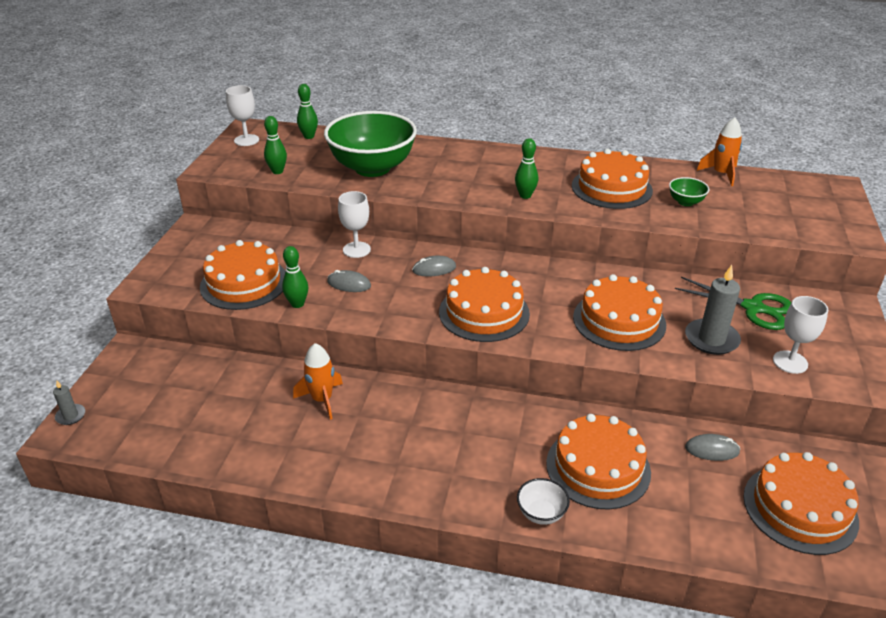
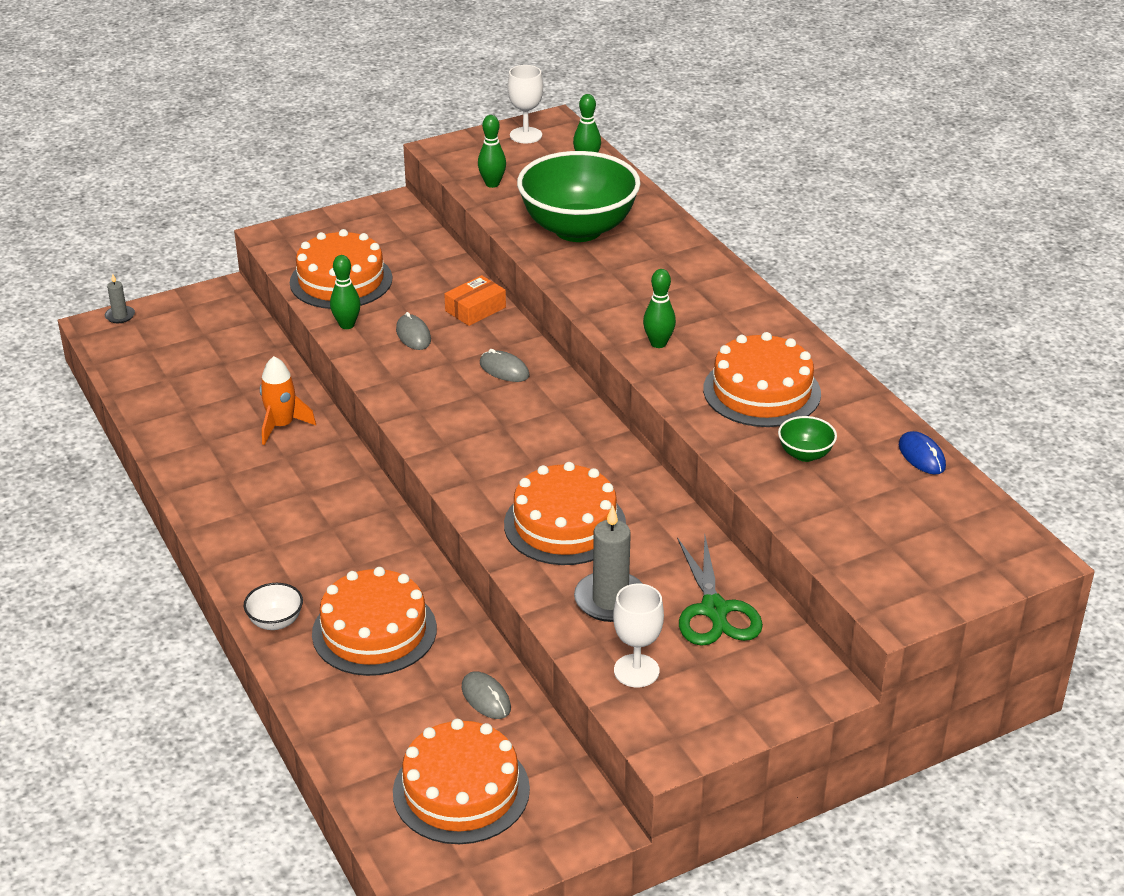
camera: 50 degrees right, 0 degrees up
white goblet [338,191,371,258] -> orange box [444,275,506,326]
orange cake [439,267,530,342] -> none
orange rocket [697,117,742,186] -> blue mouse [899,431,946,475]

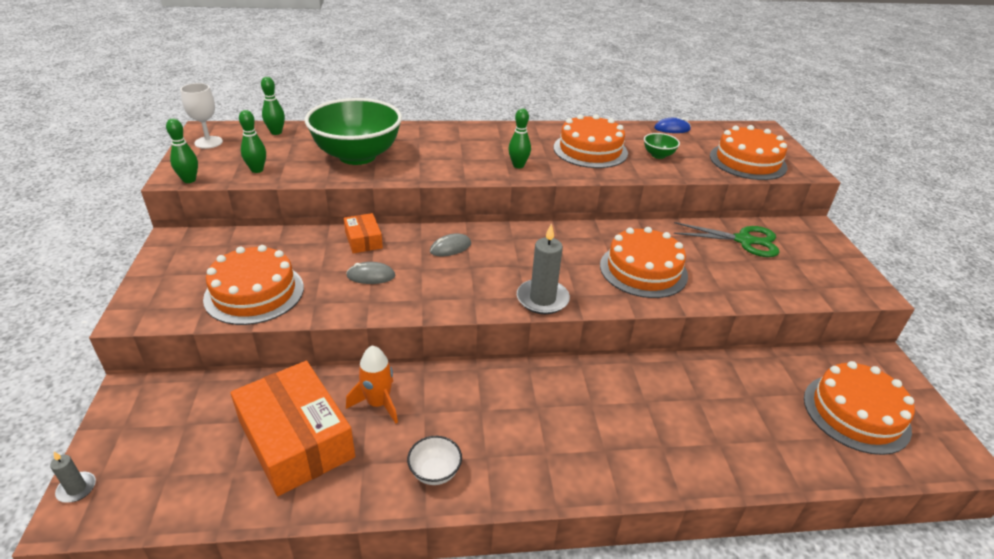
camera: 70 degrees left, 0 degrees up
white bowl [244,583,303,630] -> white bowl moved to [407,436,462,485]
orange cake [312,567,437,676] -> orange cake moved to [710,125,787,180]
green bowling pin [330,255,361,329] -> green bowling pin moved to [166,118,198,183]
grey mouse [462,671,511,719] -> none
grey candle [574,505,643,622] -> grey candle moved to [517,223,570,314]
white goblet [613,584,664,687] -> none
none -> orange box [231,361,355,496]

